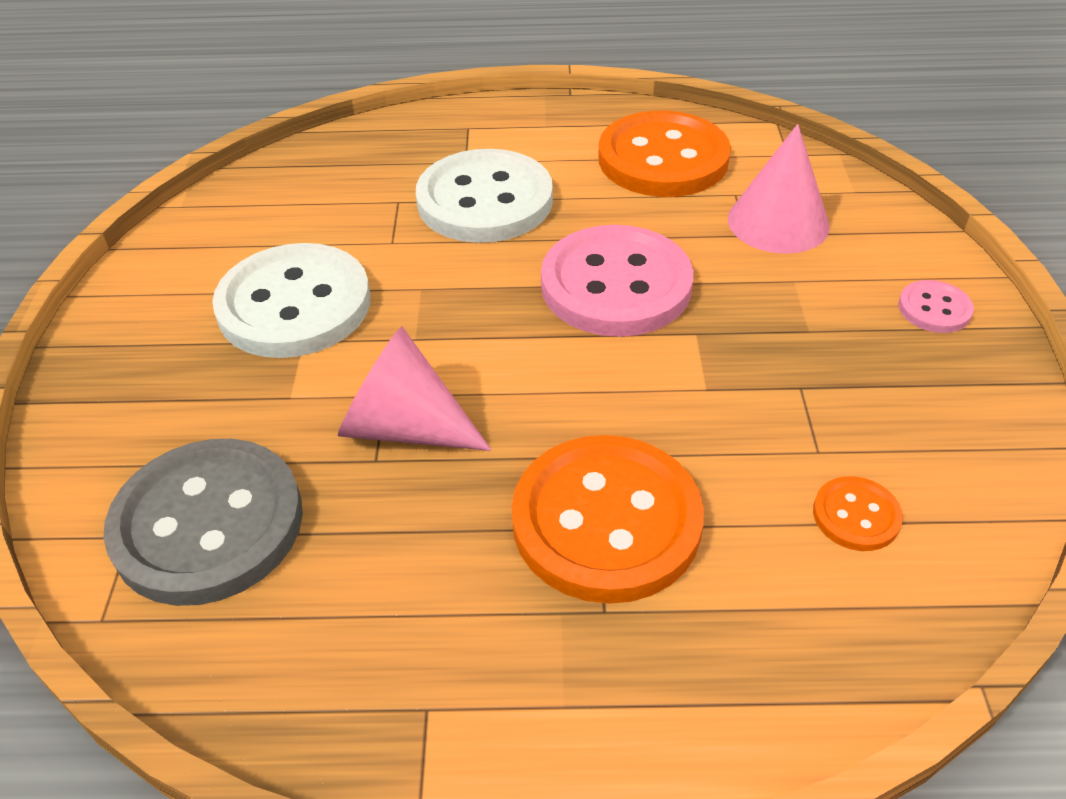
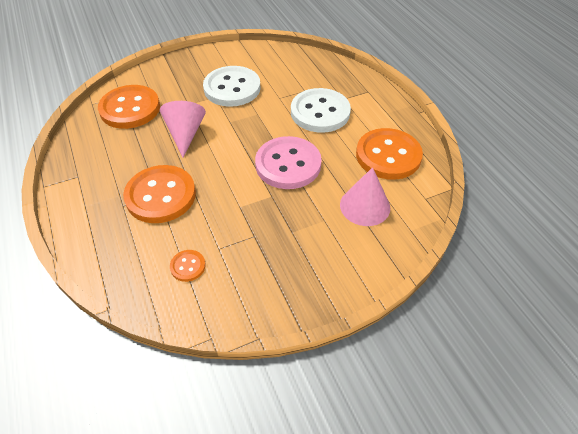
camera: 65 degrees right, 5 degrees up
grey button [103,439,303,606] -> orange button [98,85,160,129]
pink button [898,280,974,333] -> none

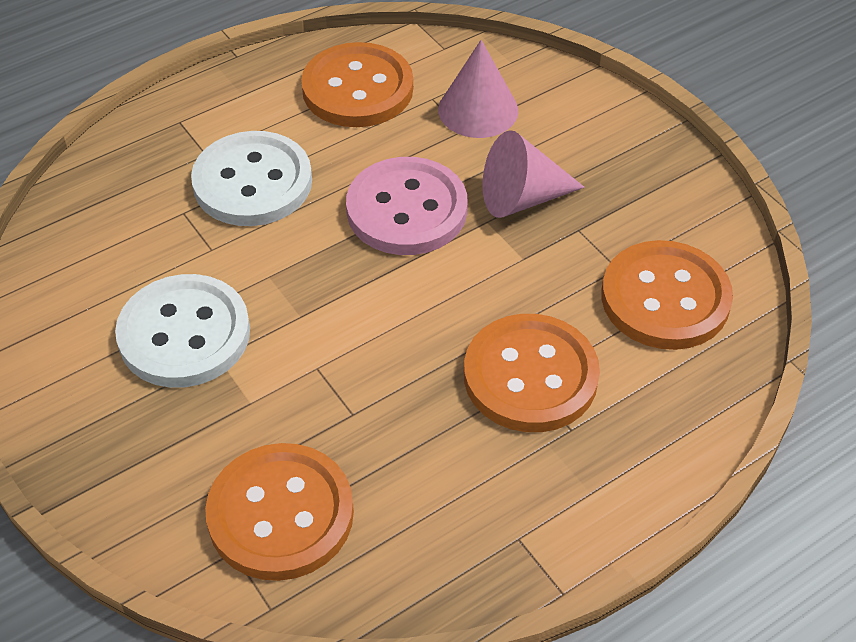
camera: 100 degrees left, 0 degrees up
pink cone [160,101,206,158] -> pink cone moved to [482,130,585,218]
orange button [170,250,206,282] -> orange button [602,240,733,350], size x2.23

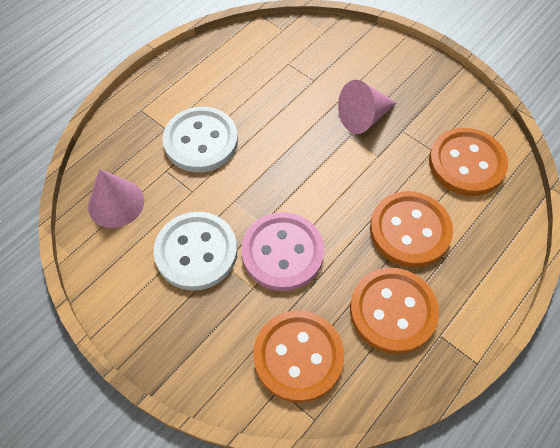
camera: 15 degrees left, 10 degrees up
orange button [301,42,413,127] -> orange button moved to [350,268,439,354]
pink button [346,157,468,255] -> pink button moved to [241,212,324,291]
pink cone [438,40,518,138] -> pink cone moved to [88,169,144,228]

